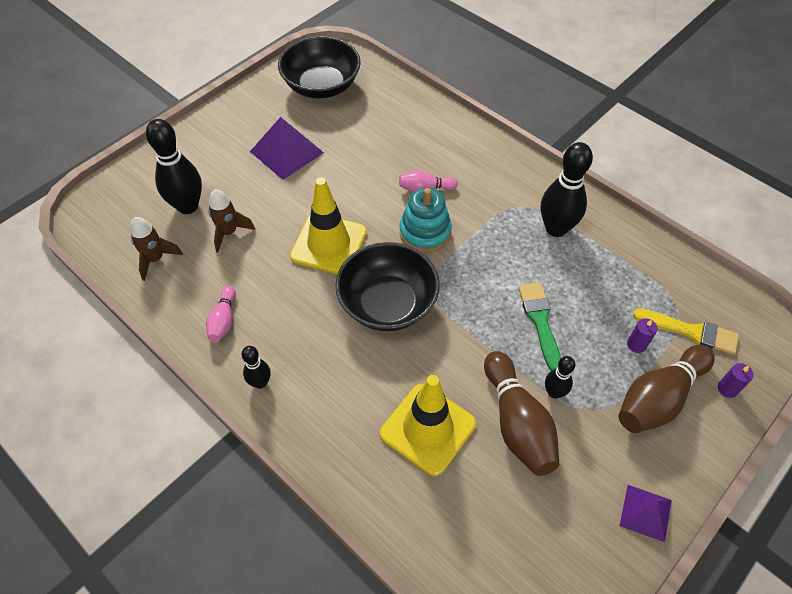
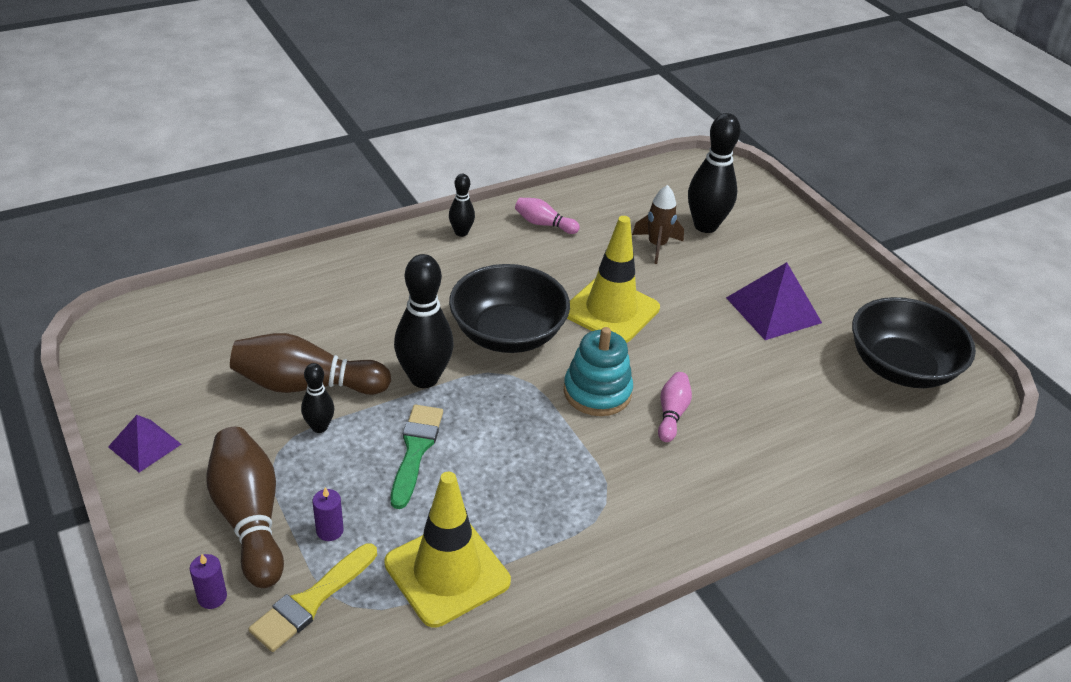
camera: 105 degrees right, 15 degrees down
brown rocket [130,217,183,281] -> none
yellow traffic cone [380,375,476,476] -> yellow traffic cone moved to [384,472,511,628]
green brush [518,282,561,371] -> green brush turned 90 degrees counterclockwise [391,405,443,509]
black bowling pin [541,142,593,237] -> black bowling pin moved to [394,254,454,388]

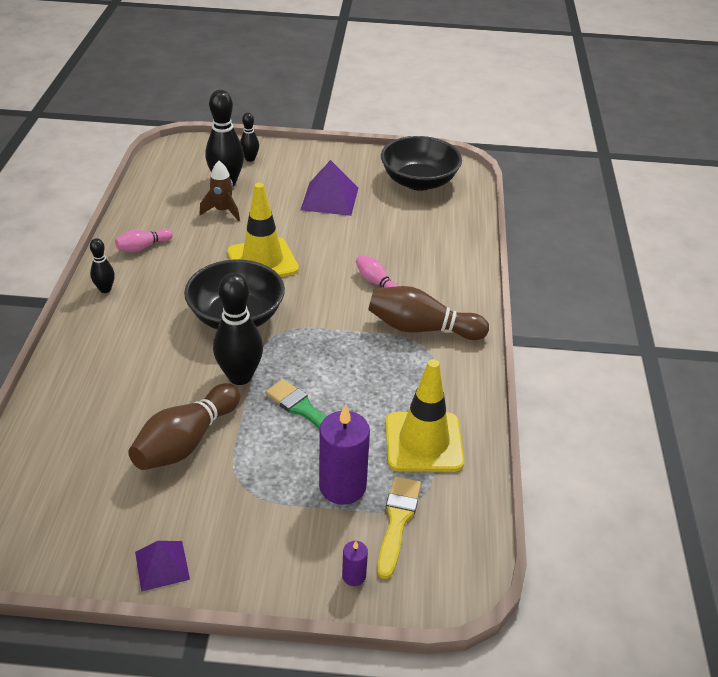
camera: 55 degrees left, 0 degrees up
brown bowling pin [207,427,284,588] -> brown bowling pin moved to [368,286,489,340]
yellow brush [249,543,377,652] -> yellow brush turned 150 degrees counterclockwise [377,476,421,579]
black bowling pin [301,363,334,433] -> black bowling pin moved to [240,113,259,162]
purple candle [313,487,344,541] -> purple candle [319,405,370,505], size x2.15
turquoise stacking toy [563,327,633,416] -> none

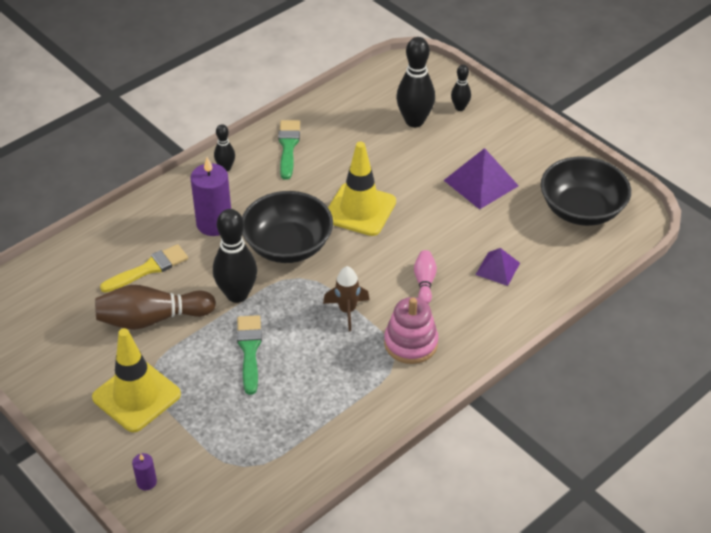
camera: 45 degrees right, 5 degrees up
pink bowling pin [115,229,173,252] -> green brush [278,120,300,180]
purple pyramid [135,541,190,592] -> purple pyramid moved to [476,248,520,286]
brown rocket [199,161,240,221] -> brown rocket moved to [323,266,370,331]
purple candle [319,405,370,505] -> purple candle moved to [191,157,231,236]
brown bowling pin [368,286,489,340] -> pink stacking toy [384,297,439,364]
yellow brush [377,476,421,579] -> yellow brush moved to [100,244,188,293]
yellow traffic cone [386,359,464,472] -> yellow traffic cone moved to [92,328,181,432]

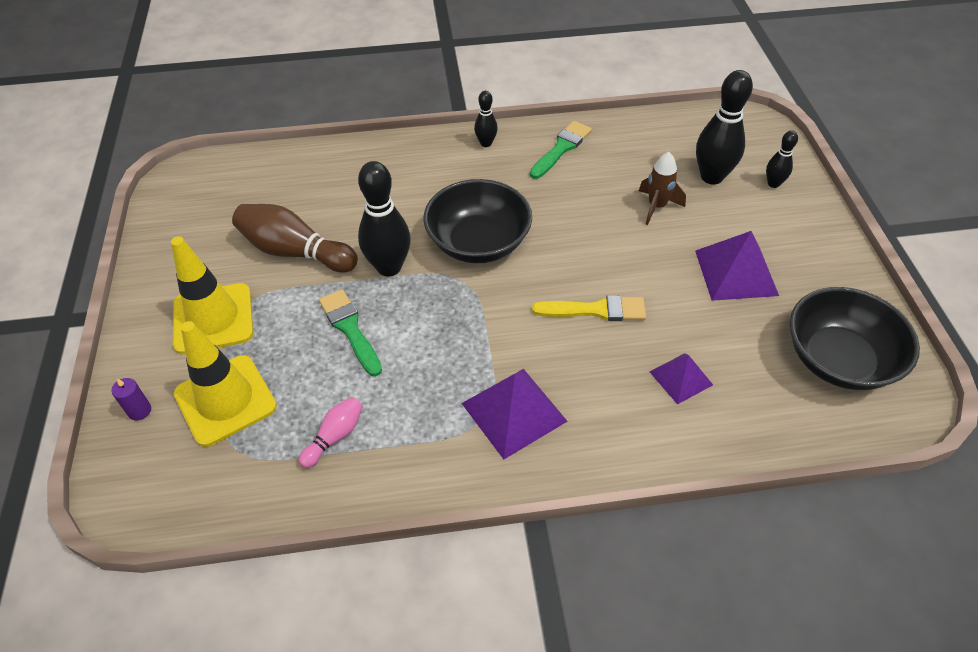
camera: 35 degrees right, 5 degrees up
yellow brush [100,244,188,293] -> yellow brush moved to [532,295,646,321]
purple candle [191,157,231,236] -> none
green brush [237,315,262,395] -> green brush turned 60 degrees counterclockwise [319,289,382,377]
brown rocket [323,266,370,331] -> brown rocket moved to [639,152,686,225]
yellow traffic cone [328,142,396,236] -> yellow traffic cone moved to [174,321,277,447]
pink stacking toy [384,297,439,364] -> purple pyramid [461,369,568,459]
pink bowling pin [414,250,437,304] -> pink bowling pin moved to [299,397,363,468]

